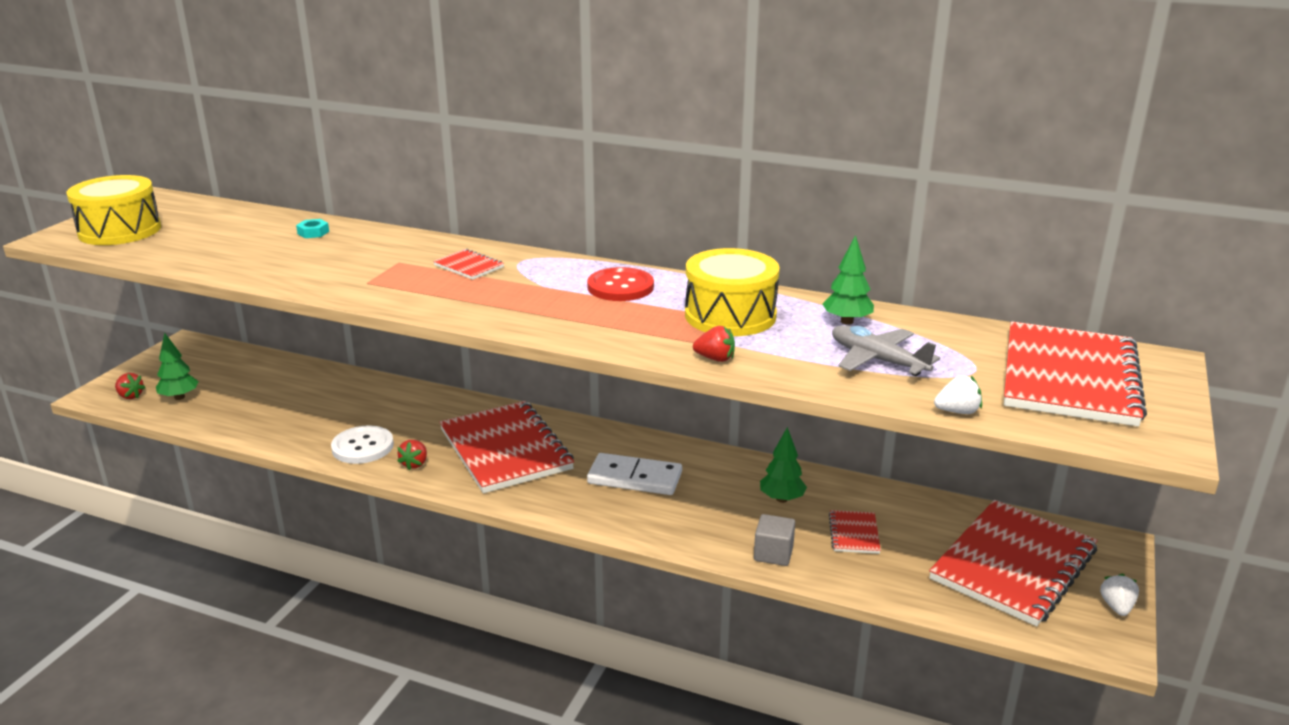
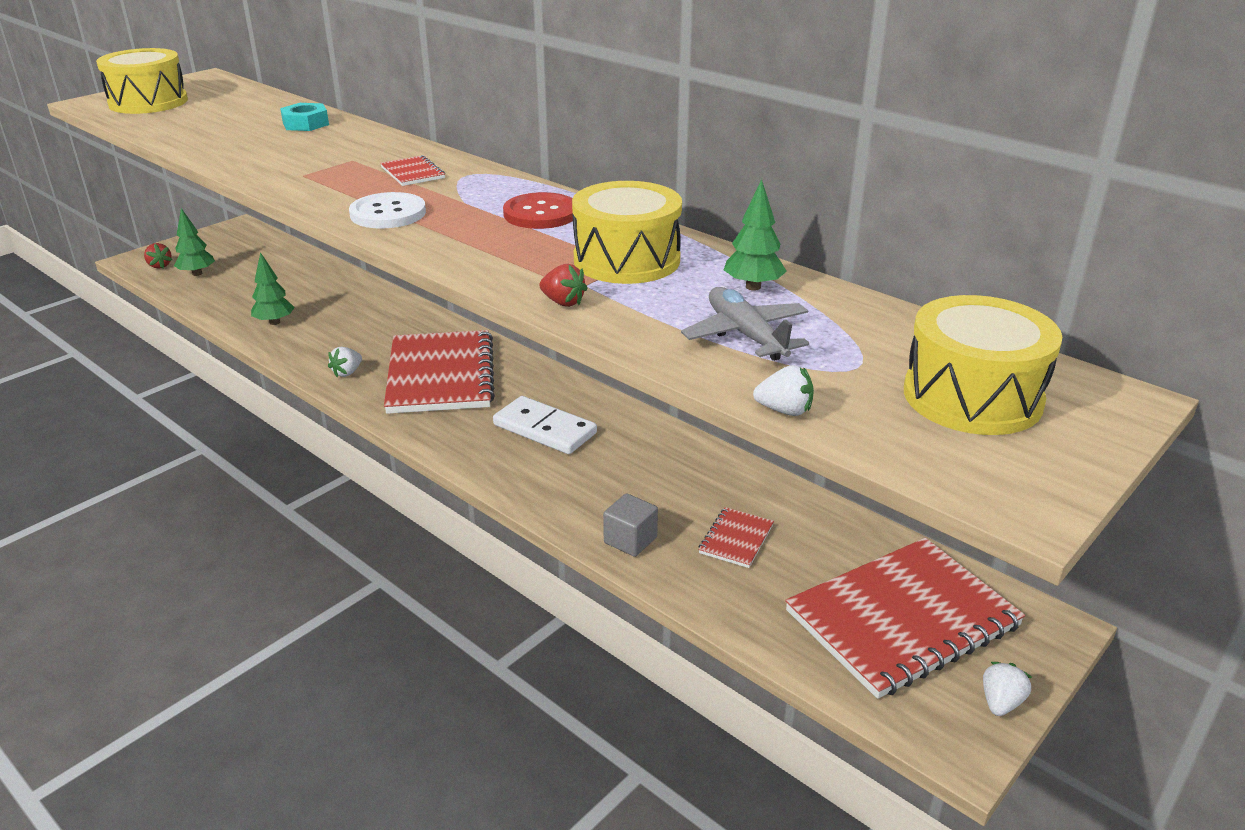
camera: 20 degrees right, 5 degrees up
turquoise nut [296,219,329,238] -> turquoise nut [280,103,329,131], size x1.54
white button [331,425,394,464] -> white button moved to [349,192,426,229]
red strawberry [397,440,427,470] -> white strawberry [328,347,362,377]
green tree [760,427,807,503] -> green tree moved to [251,252,295,325]
red notebook [1004,321,1147,427] -> yellow drum [904,295,1062,435]

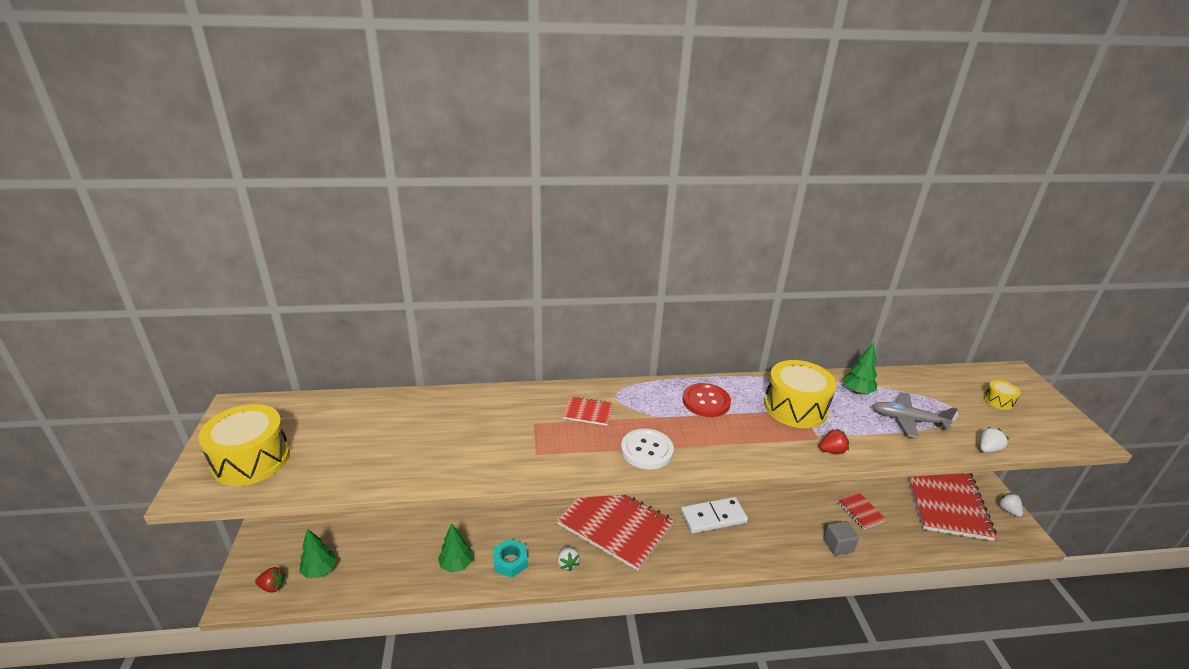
camera: 50 degrees left, 0 degrees up
turquoise nut [280,103,329,131] -> turquoise nut moved to [493,539,528,577]
yellow drum [904,295,1062,435] -> yellow drum [984,380,1021,410], size x0.45

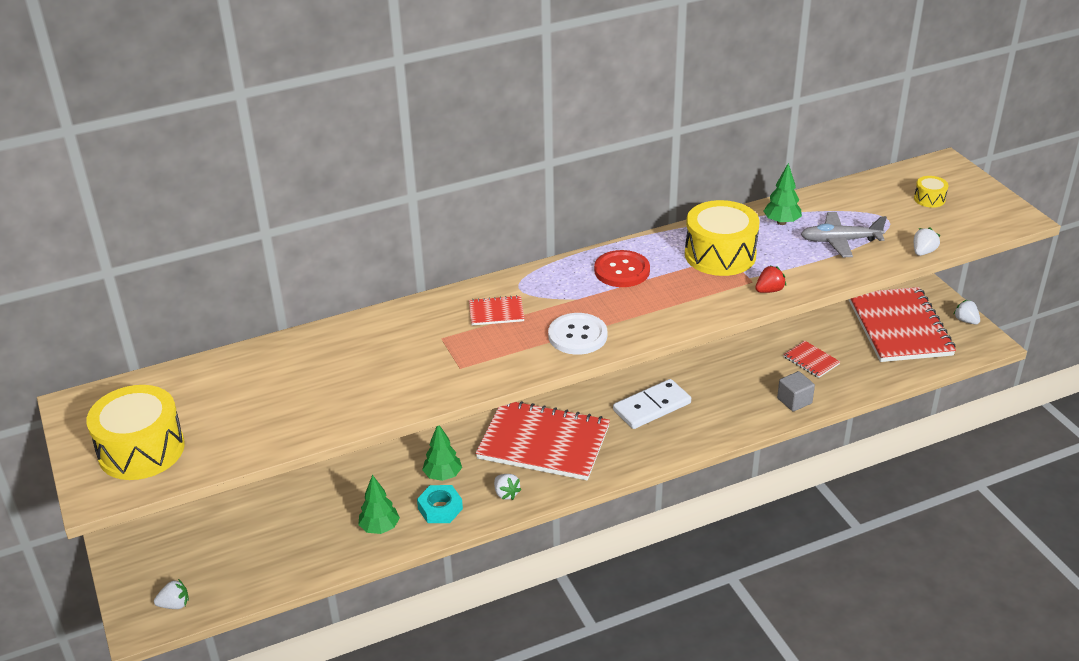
camera: 15 degrees left, 5 degrees up
red strawberry [255,567,285,593] -> white strawberry [154,579,189,609]
green tree [299,529,337,578] -> green tree moved to [422,425,462,481]

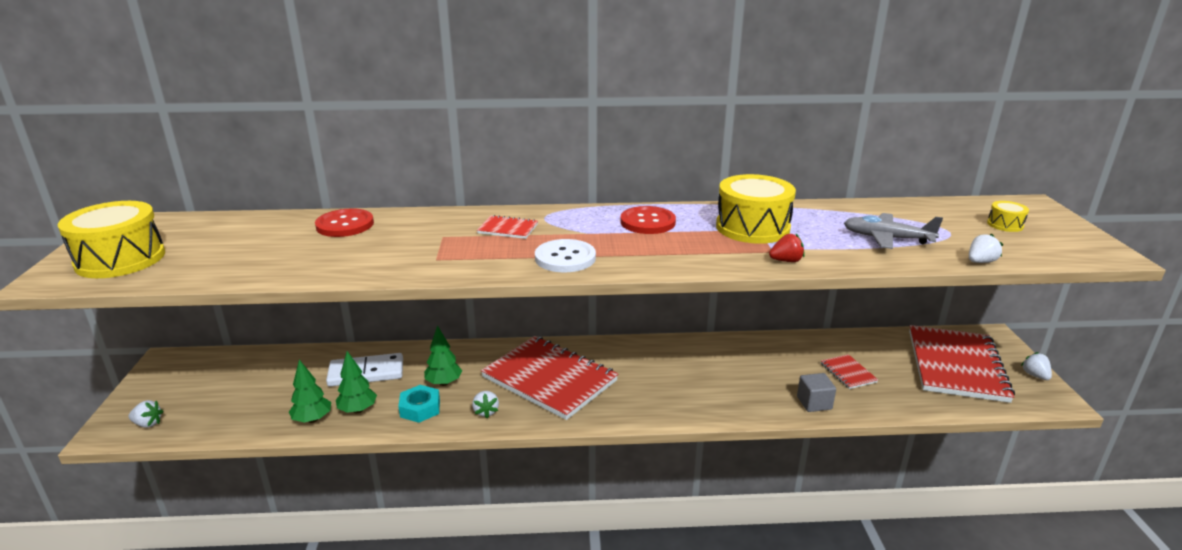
camera: 20 degrees right, 10 degrees down
white domino [613,379,691,429] -> white domino moved to [326,353,403,387]
green tree [763,163,802,225] -> green tree moved to [289,360,331,423]
none -> red button [315,208,374,237]

